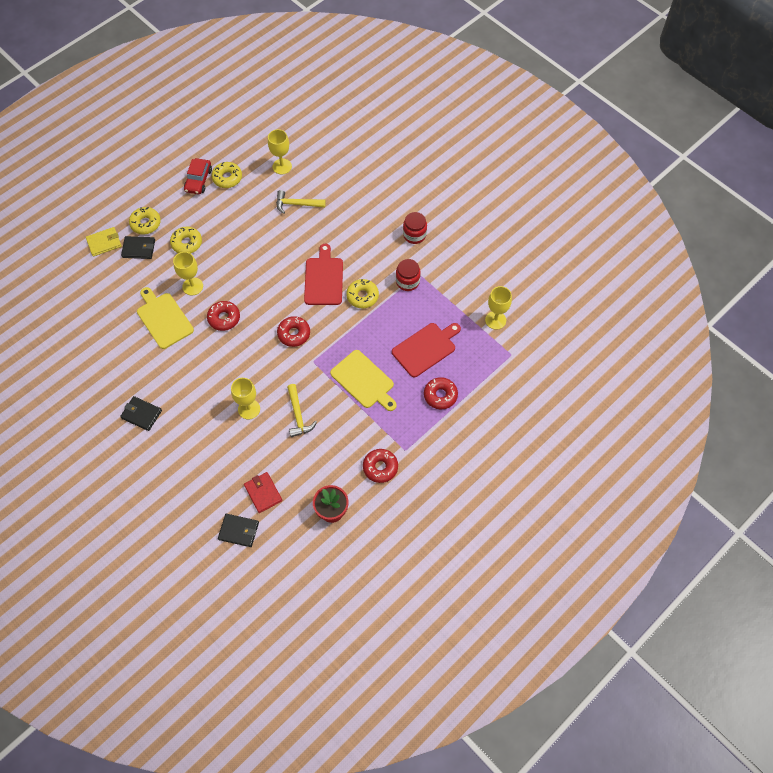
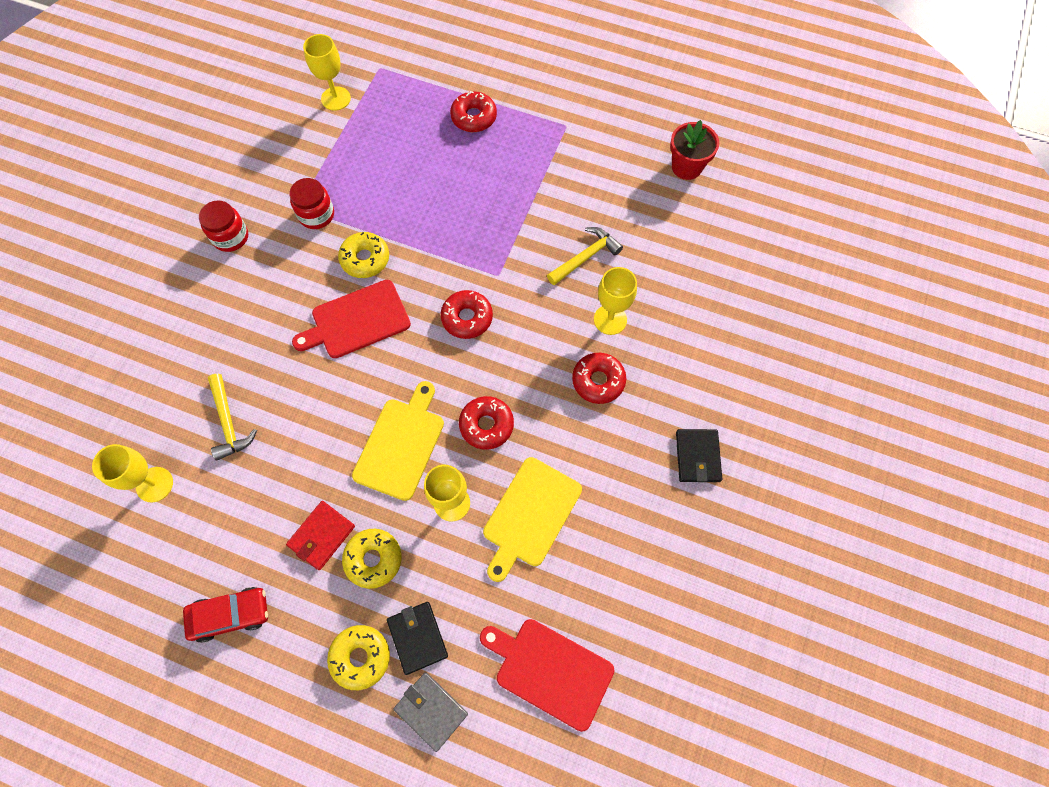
camera: 115 degrees left, 5 degrees up
yellow wallet [86,227,122,257] -> grey wallet [393,673,468,752]
yellow donut [211,162,242,188] -> none
black wallet [218,514,259,547] -> none
red wallet [244,472,282,513] -> red wallet moved to [286,501,355,570]
yellow cutting board [330,350,397,411] -> yellow cutting board moved to [352,381,444,501]
red donut [363,449,398,483] -> red donut moved to [572,353,626,404]
red cutting board [392,323,461,377] -> red cutting board moved to [480,619,614,732]

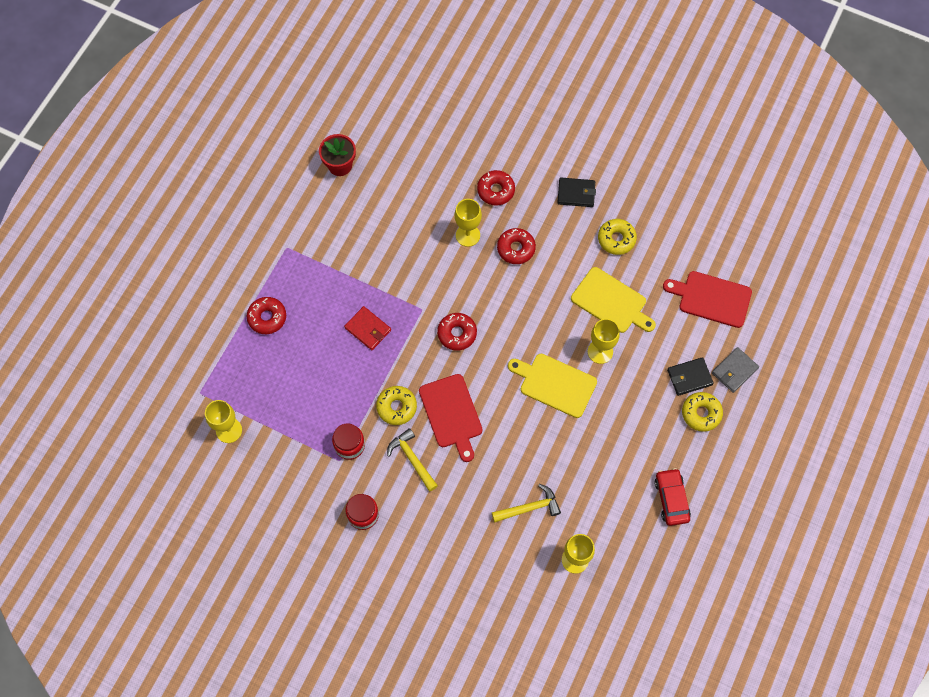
camera: 85 degrees left, 0 degrees up
red wallet [286,501,355,570] -> red wallet moved to [344,306,391,350]
yellow donut [342,529,402,589] -> yellow donut moved to [598,219,637,255]
red donut [459,396,514,450] -> red donut moved to [477,170,515,206]
red cutting board [480,619,614,732] -> red cutting board turned 75 degrees clockwise [663,271,752,328]
yellow hammer [547,227,623,285] -> yellow hammer moved to [387,428,438,492]

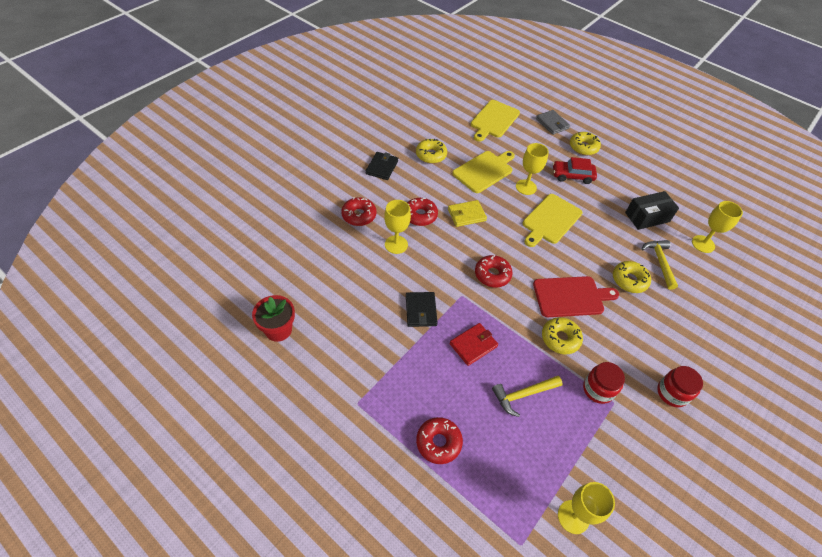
camera: 80 degrees left, 15 degrees down
yellow hammer [387,428,438,492] -> yellow hammer moved to [492,376,563,417]
red car [654,468,691,526] -> red car moved to [553,157,597,184]
red cutting board [663,271,752,328] -> yellow cutting board [471,100,520,142]
black wallet [667,357,714,396] -> black wallet moved to [406,292,438,327]
none -> yellow wallet [448,200,487,227]
none -> yellow donut [613,261,651,293]
none -> black box [625,191,679,230]

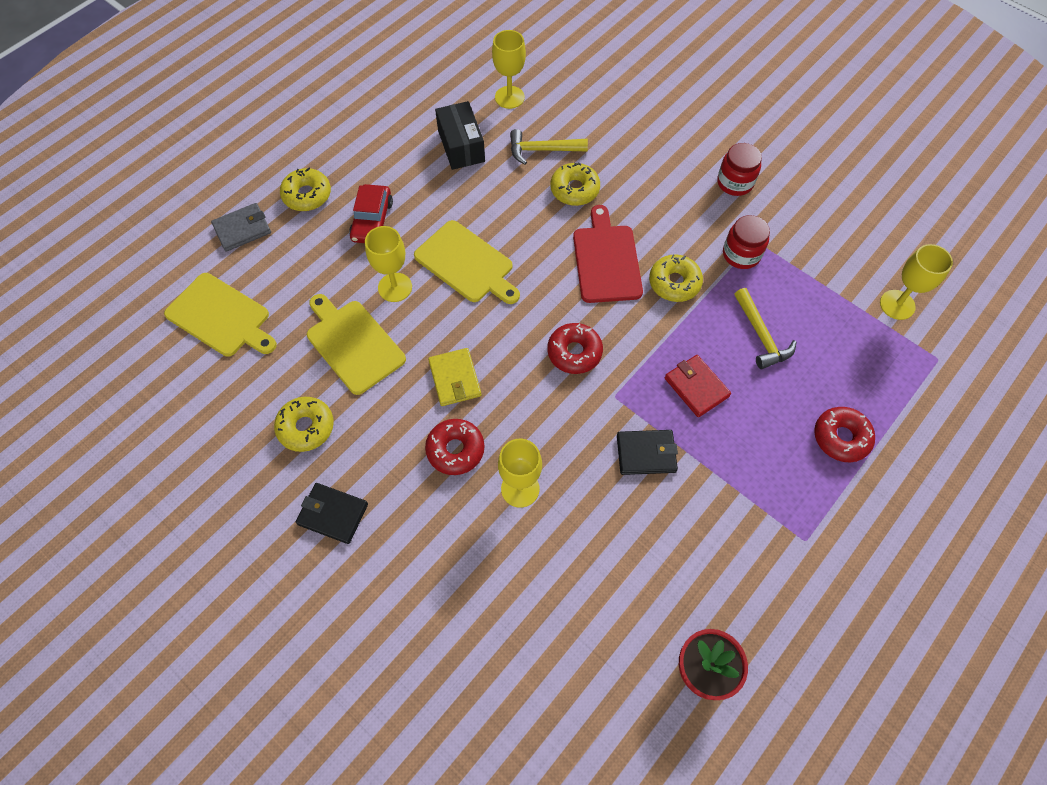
camera: 85 degrees left, 10 degrees up
red donut [341,197,377,226] -> none

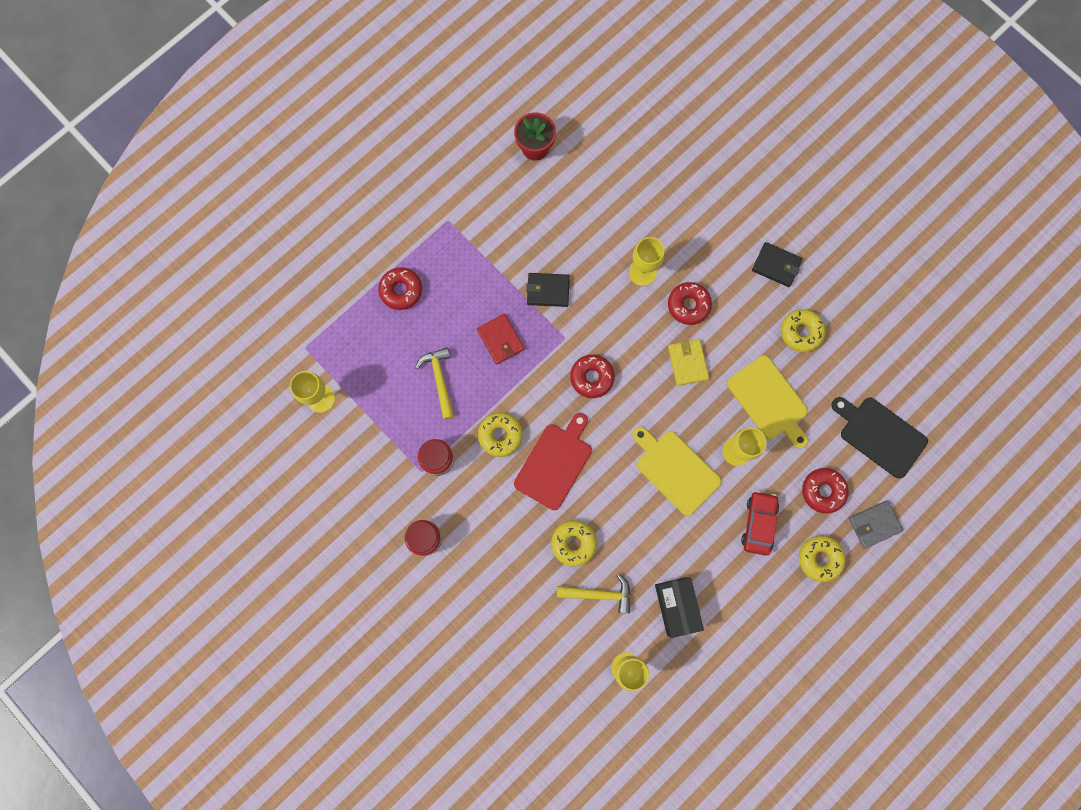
camera: 175 degrees left, 15 degrees up
yellow cutting board [164,273,277,357] -> black cutting board [831,397,928,478]
red cutting board [573,205,643,303] -> red cutting board turned 150 degrees counterclockwise [514,413,592,510]
none -> red donut [802,468,848,513]

